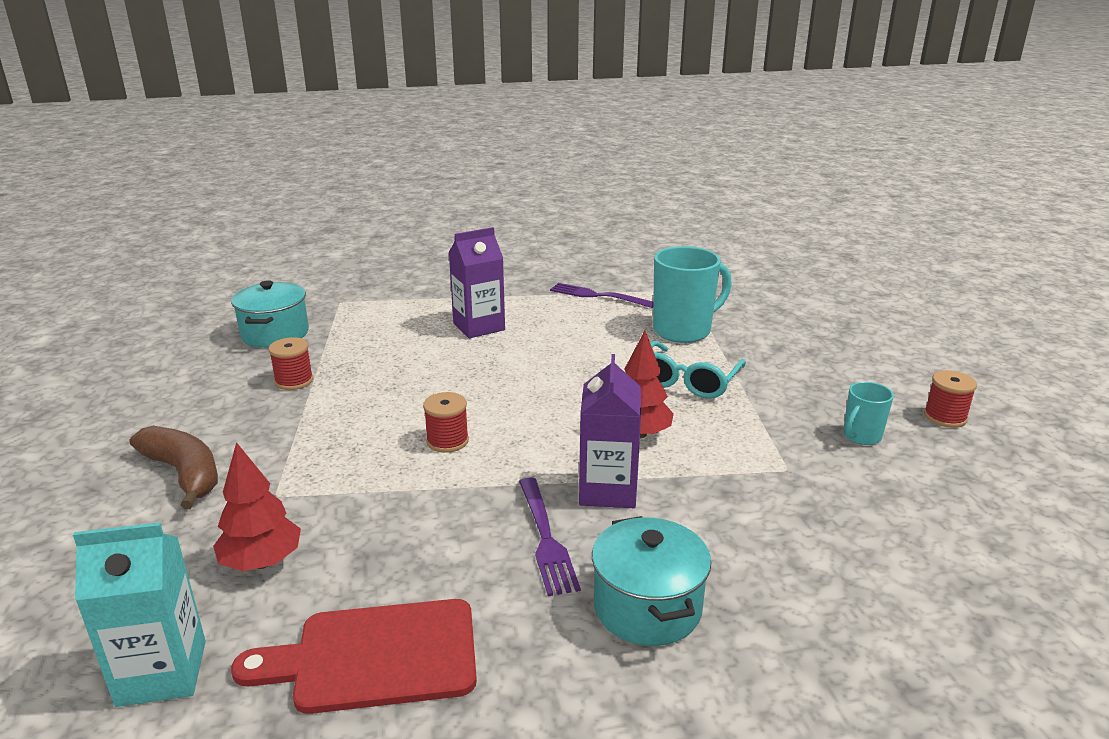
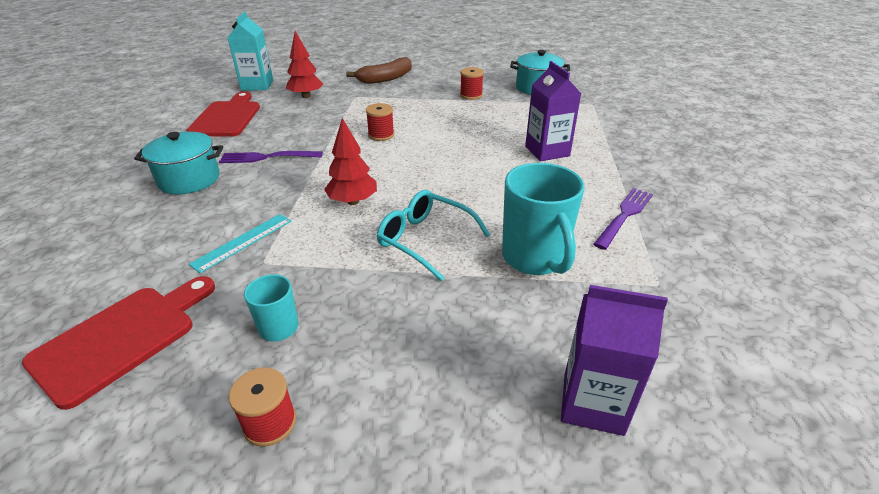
camera: 100 degrees right, 10 degrees up
purple carton [579,354,641,508] -> purple carton moved to [561,285,668,436]
none -> red cutting board [22,276,215,410]
none -> turquoise ruler [189,214,292,273]

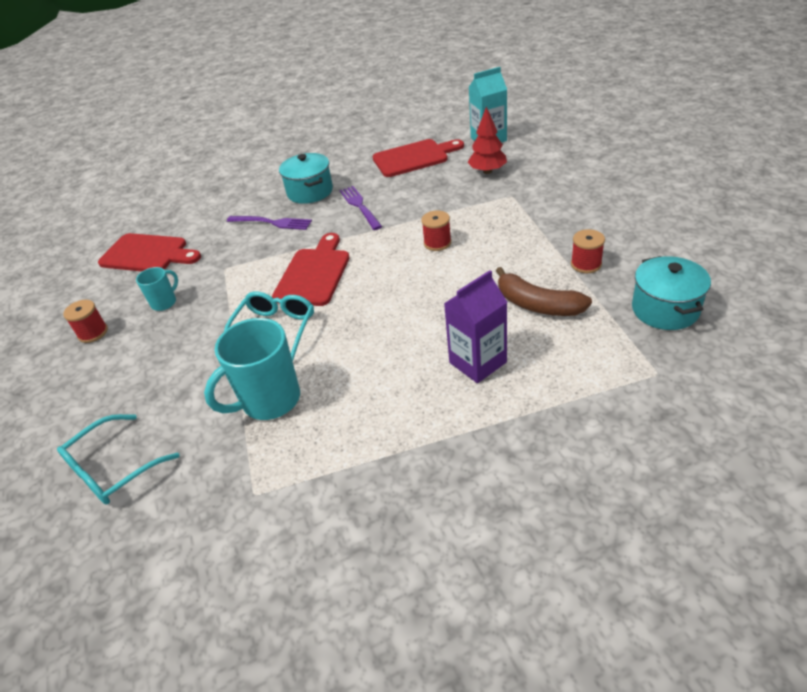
camera: 75 degrees right, 5 degrees up
turquoise ruler [189,214,292,273] -> none
red tree [324,118,377,205] -> red cutting board [272,233,350,306]
brown banana [346,57,412,84] -> brown banana moved to [496,267,592,316]
purple carton [561,285,668,436] -> turquoise glasses [57,414,179,505]
purple fork [593,188,653,250] -> purple fork moved to [227,216,312,230]

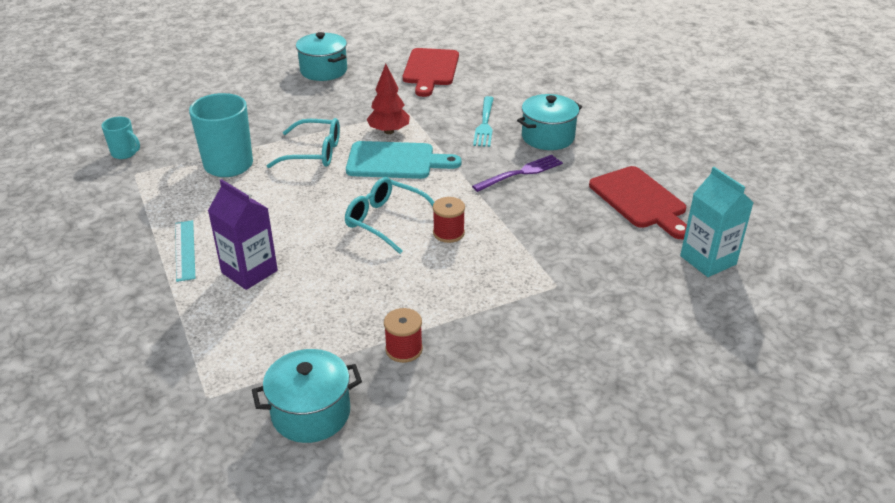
camera: 75 degrees right, 5 degrees down
turquoise glasses [57,414,179,505] -> turquoise glasses moved to [345,177,434,254]
red spool [63,300,108,343] -> turquoise pot [296,32,347,81]
turquoise mug [136,267,178,311] -> turquoise mug moved to [101,117,140,159]
purple fork [227,216,312,230] -> turquoise fork [473,96,494,147]
red cutting board [272,233,350,306] -> turquoise cutting board [346,141,462,179]
red tree [467,106,507,174] -> red tree moved to [366,64,410,134]
brown banana [496,267,592,316] -> none
none -> turquoise ruler [175,220,195,282]

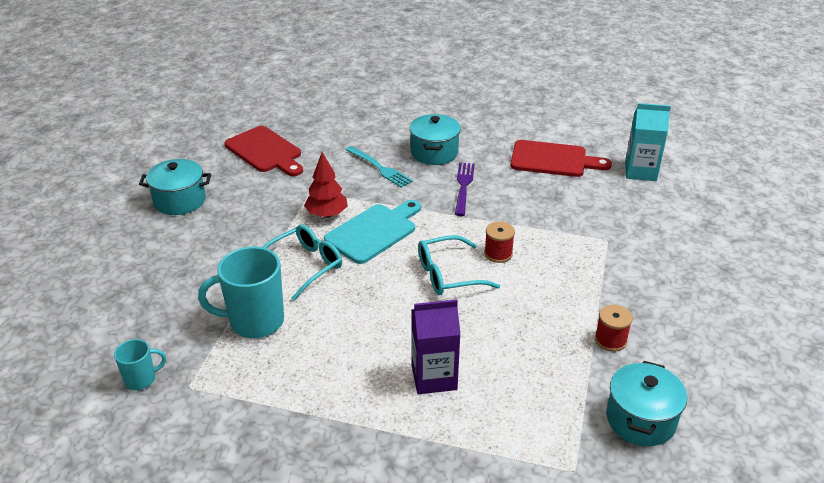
camera: 50 degrees left, 0 degrees up
turquoise ruler [175,220,195,282] -> none

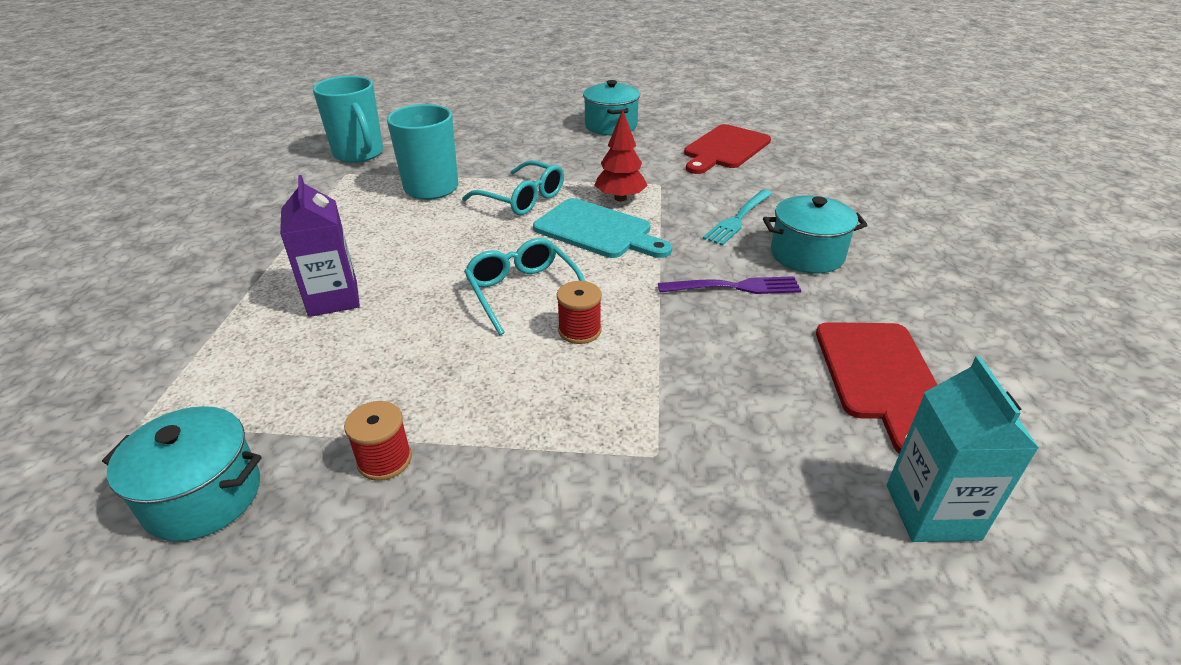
camera: 80 degrees right, 0 degrees up
turquoise mug [114,339,166,390] -> turquoise mug [313,76,383,163], size x1.91

